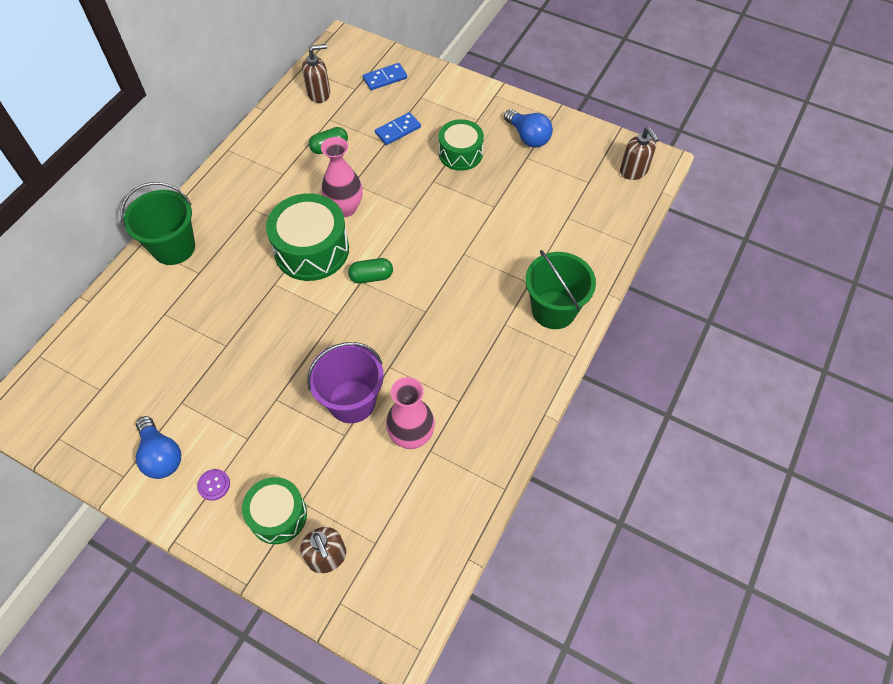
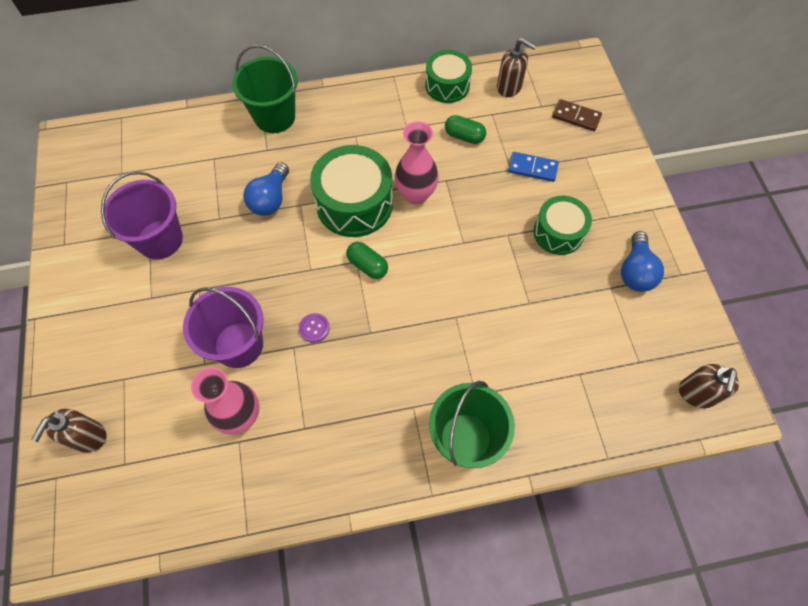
camera: 50 degrees right, 5 degrees up
blue light bulb [136,416,181,479] -> blue light bulb moved to [243,162,289,216]
purple button [197,469,230,501] -> purple button moved to [299,313,330,343]
green drum [242,477,307,544] -> green drum moved to [425,50,472,103]
blue domino [363,63,407,90] -> brown domino [552,99,602,131]
none -> purple bucket [101,171,183,259]

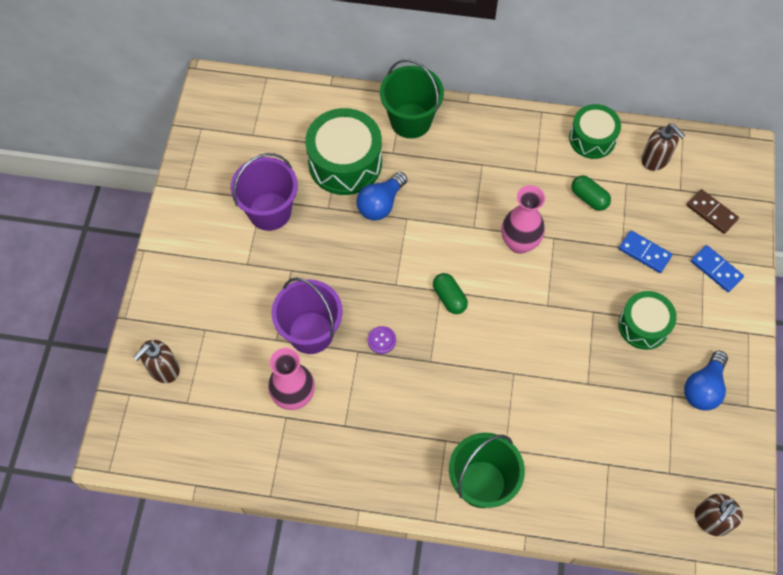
camera: 20 degrees right, 0 degrees up
green drum [310,145,393,237] -> green drum moved to [305,108,382,195]
none -> blue domino [691,245,744,292]

